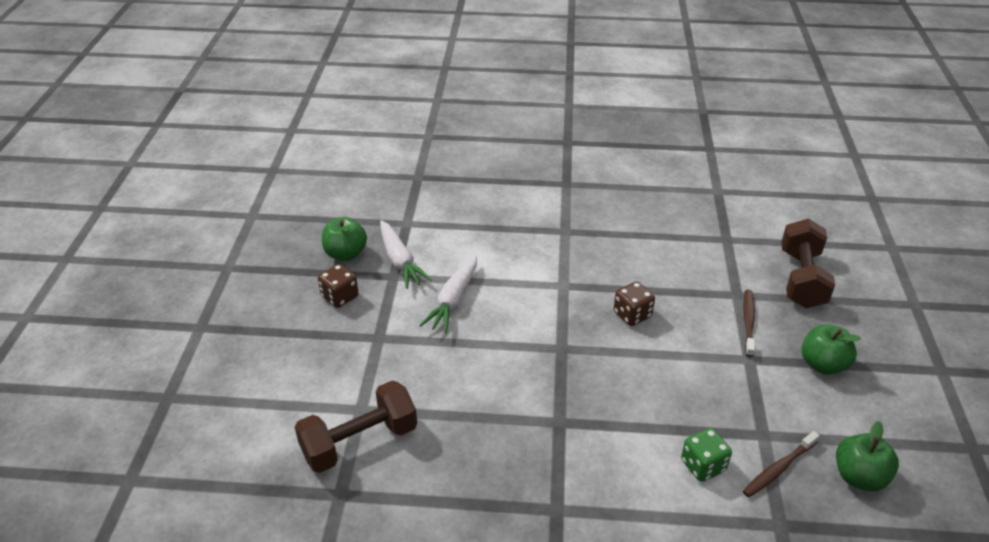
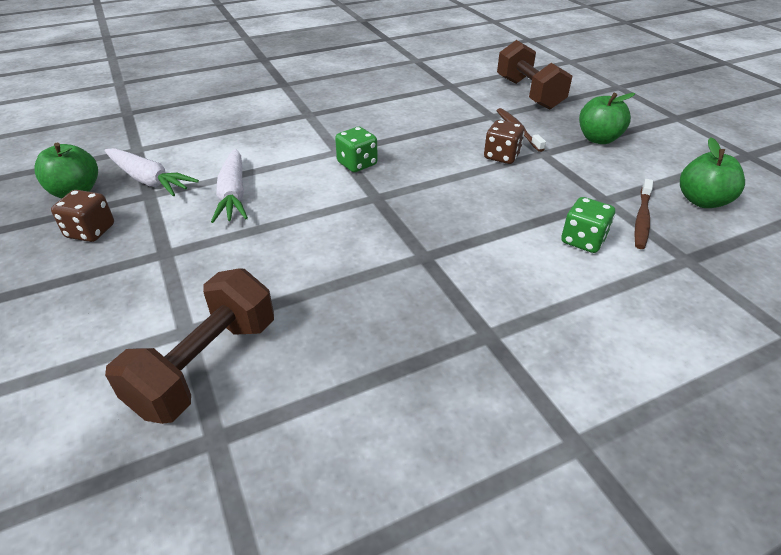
camera: 30 degrees left, 0 degrees up
brown dice [614,281,655,326] -> brown dice moved to [484,120,525,164]
none -> green dice [335,127,378,172]

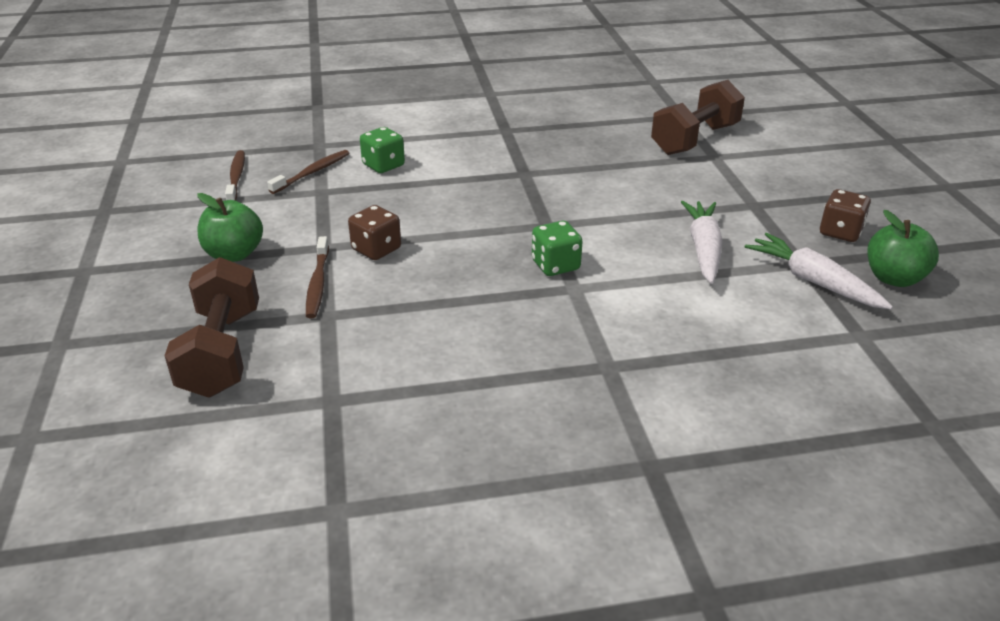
camera: 165 degrees left, 5 degrees down
green apple [680,137,745,208] -> brown toothbrush [225,150,245,201]

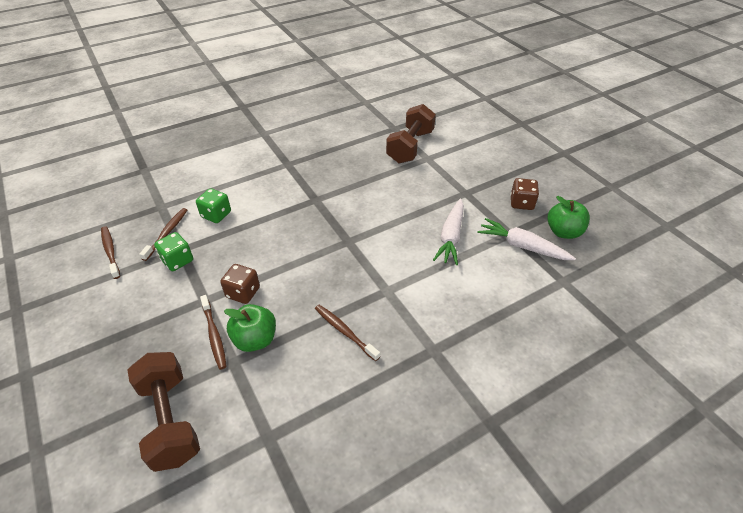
camera: 20 degrees left, 10 degrees up
green apple [197,193,263,262] -> green apple moved to [224,304,276,352]
green dice [532,221,583,276] -> green dice moved to [154,232,193,271]
white carrot [681,201,722,284] -> white carrot turned 150 degrees counterclockwise [433,198,464,265]
none -> brown toothbrush [315,305,380,361]

